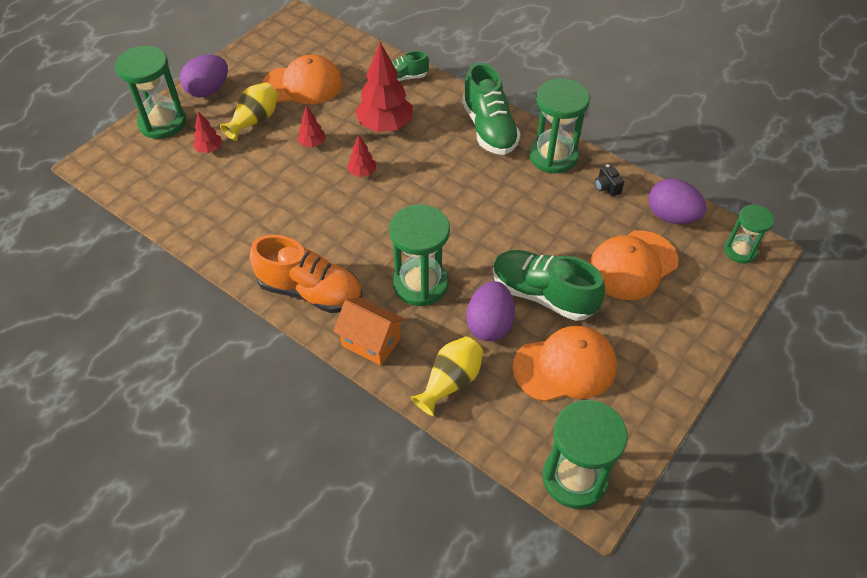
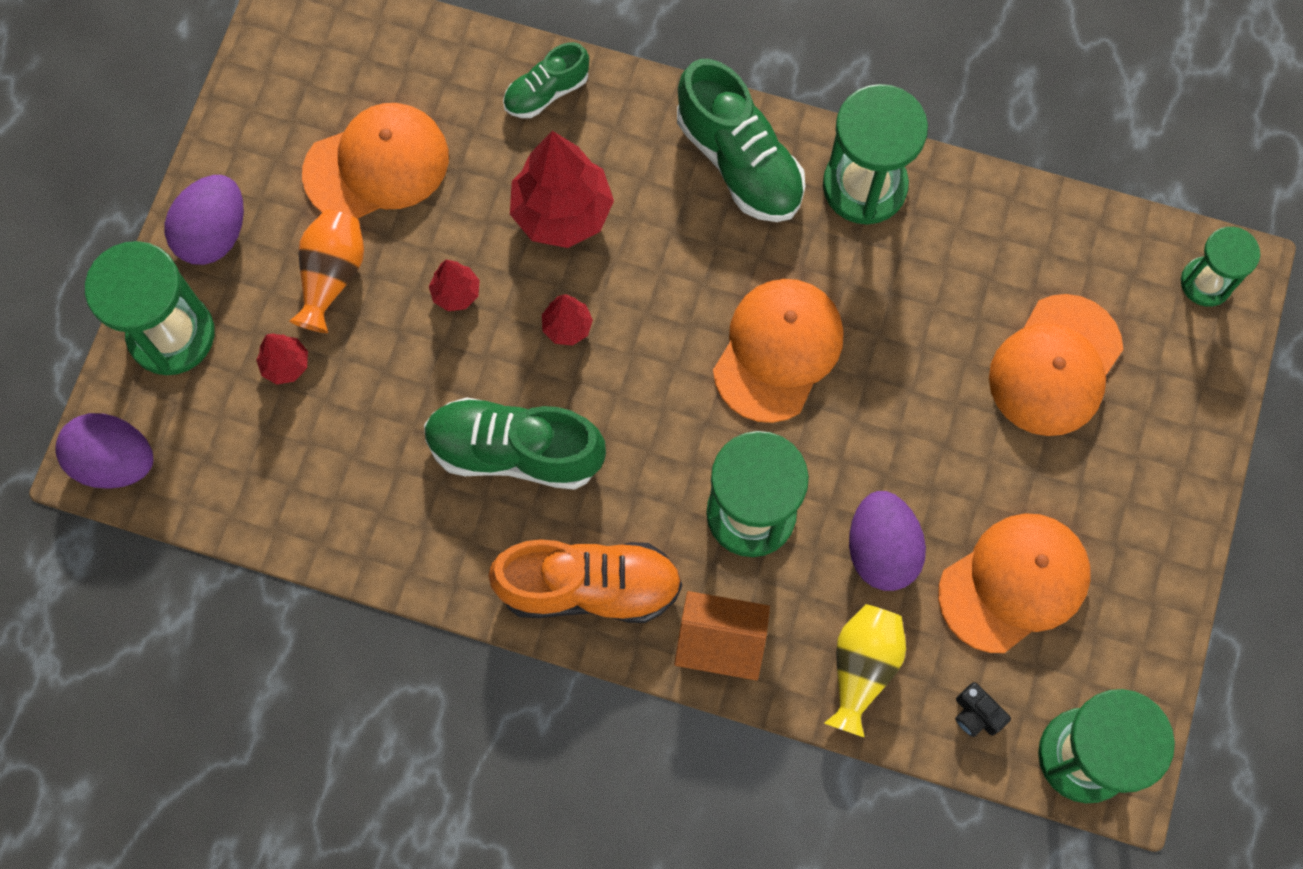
camera: 20 degrees left, 20 degrees up
yellow vase [220,82,278,141] -> orange vase [289,210,364,333]
green shoe [493,250,605,321] -> green shoe moved to [424,397,606,490]
black camera [595,164,624,197] -> black camera moved to [955,682,1011,737]
purple egg [649,179,707,224] -> purple egg moved to [55,413,153,488]
none -> orange cap [713,279,843,423]

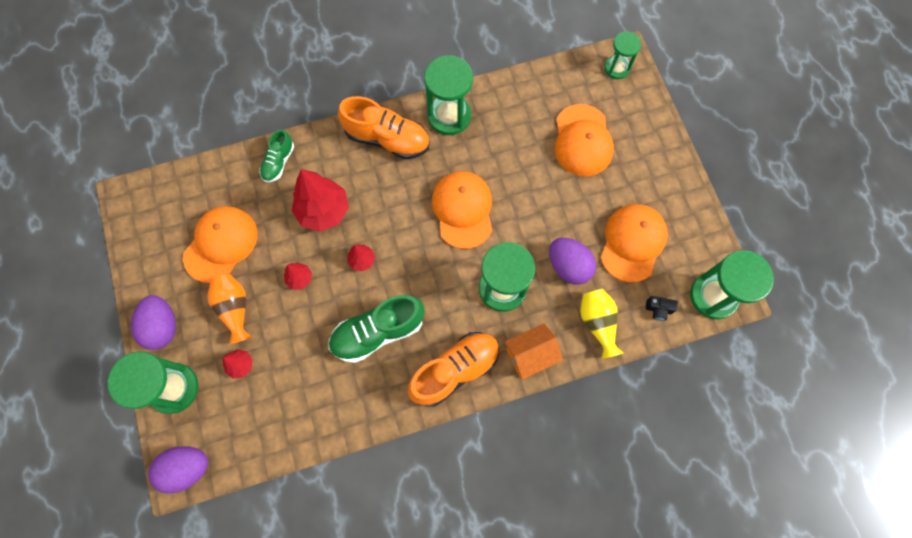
camera: 35 degrees left, 0 degrees up
green shoe [677,59,805,222] -> orange shoe [338,96,429,159]

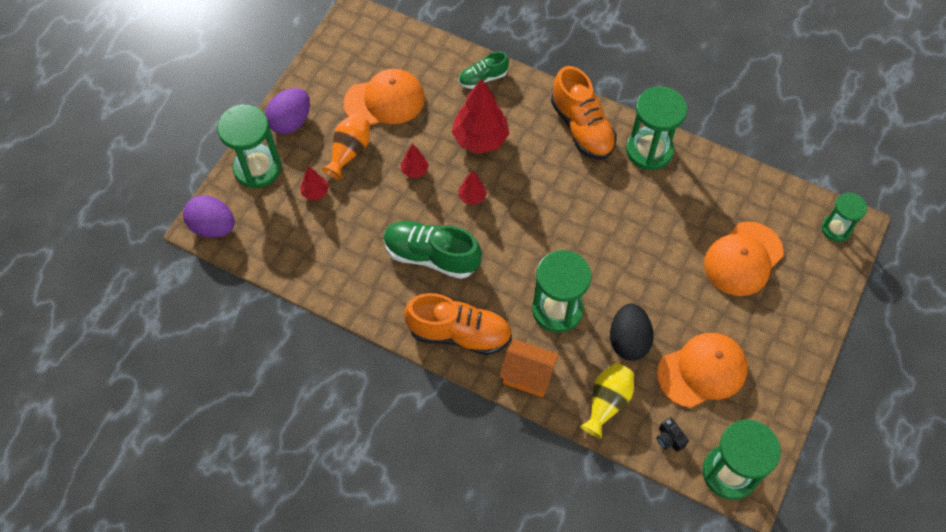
camera: 45 degrees right, 10 degrees down
orange cap [432,171,492,249] -> none
purple egg [549,238,596,285] -> black egg [610,304,654,361]

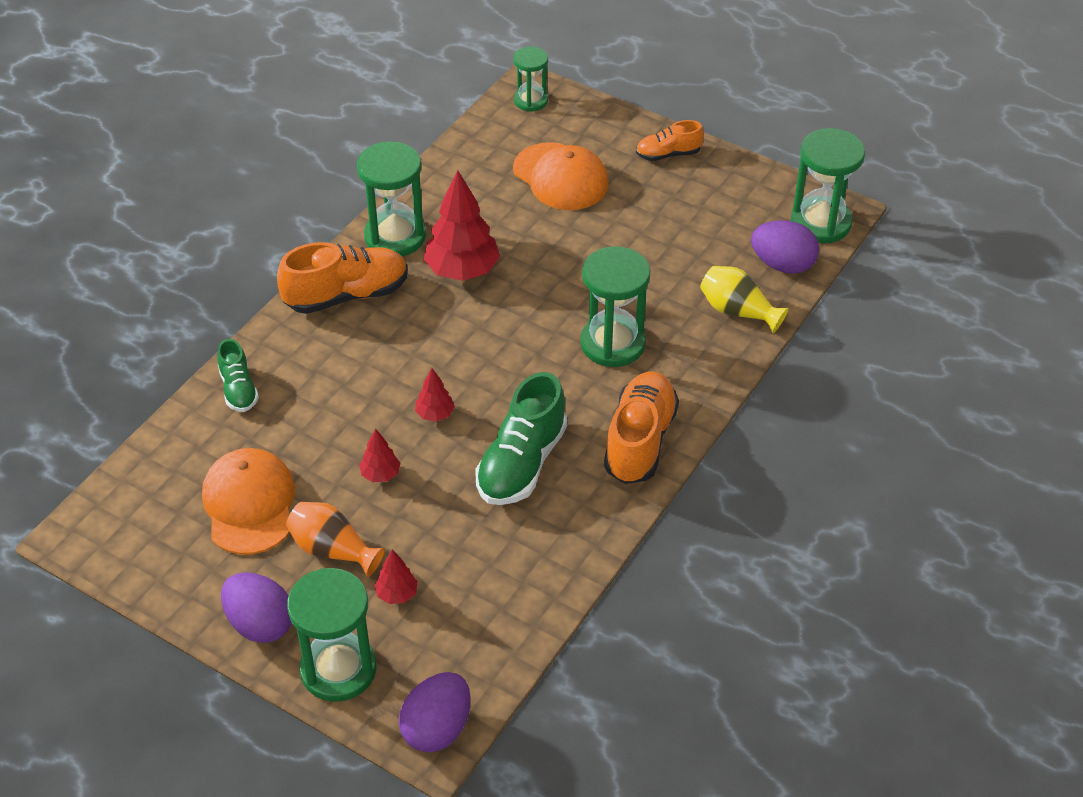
camera: 85 degrees left, 15 degrees down
red tree [452,79,509,154] -> red tree moved to [423,170,500,281]
orange house [500,339,559,397] -> none
black egg [610,304,654,361] -> none
orange cap [657,333,748,408] -> none
black camera [657,417,689,452] -> purple egg [751,220,819,274]
none -> orange shoe [636,120,704,161]

